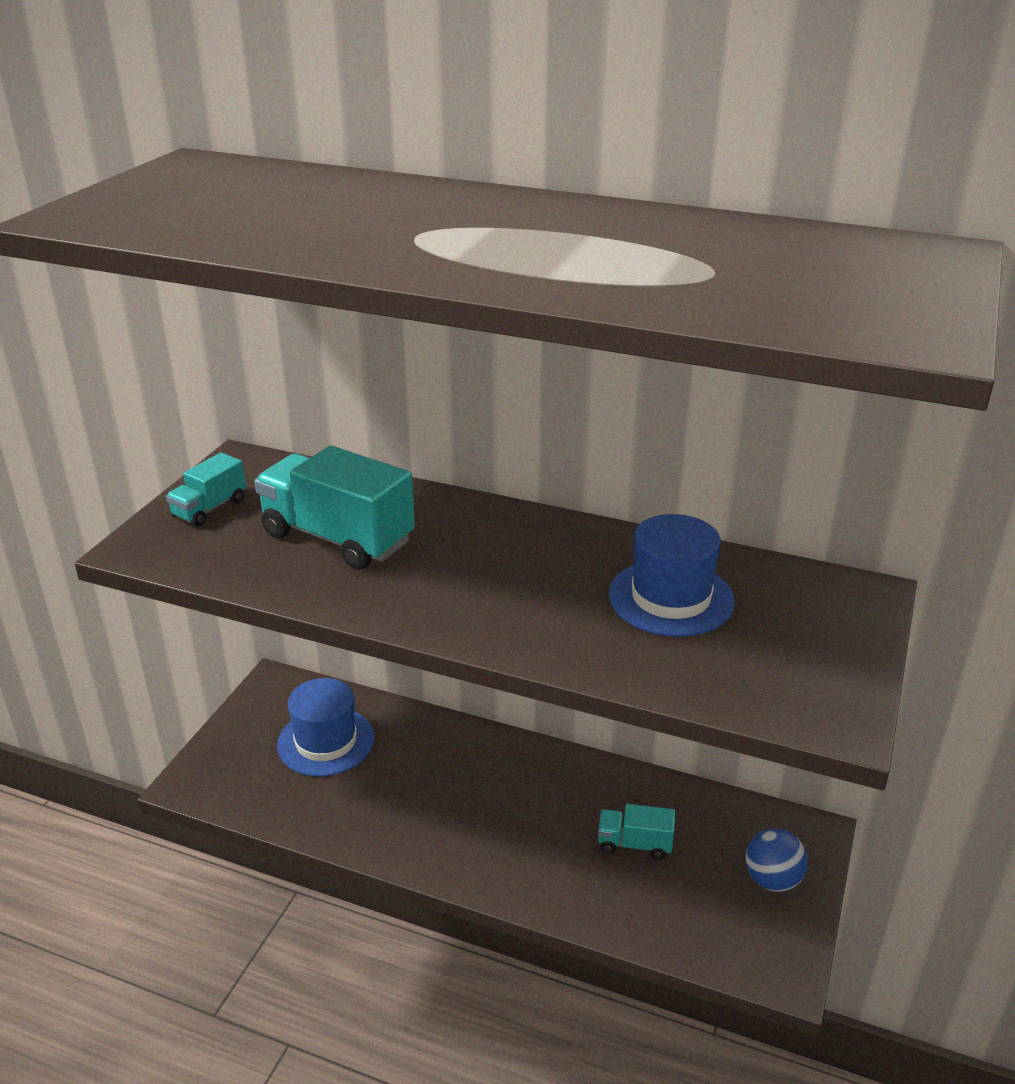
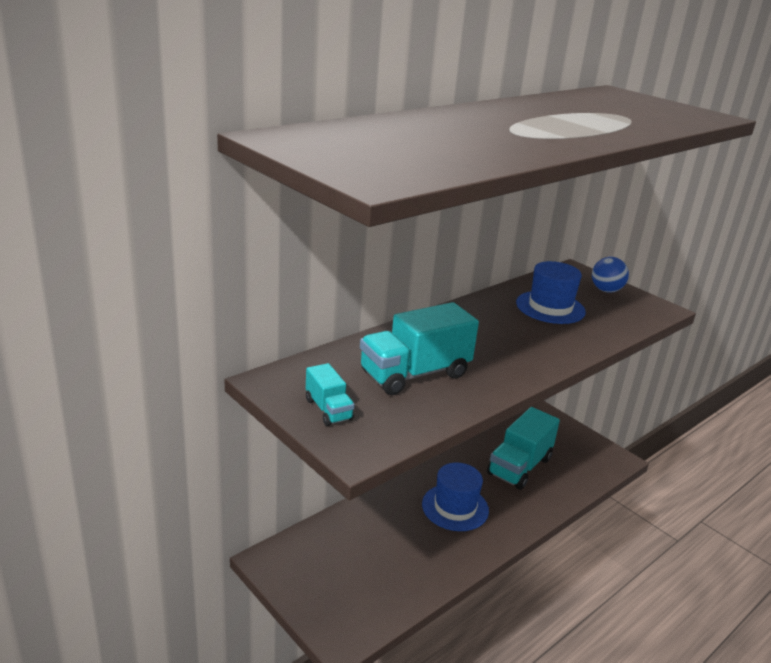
camera: 65 degrees left, 5 degrees down
blue hat [277,678,374,777] -> blue hat moved to [422,463,489,531]
turquoise truck [598,804,675,860] -> turquoise truck [487,407,560,490], size x1.91
blue ball [745,828,808,892] -> blue ball moved to [592,257,629,293]

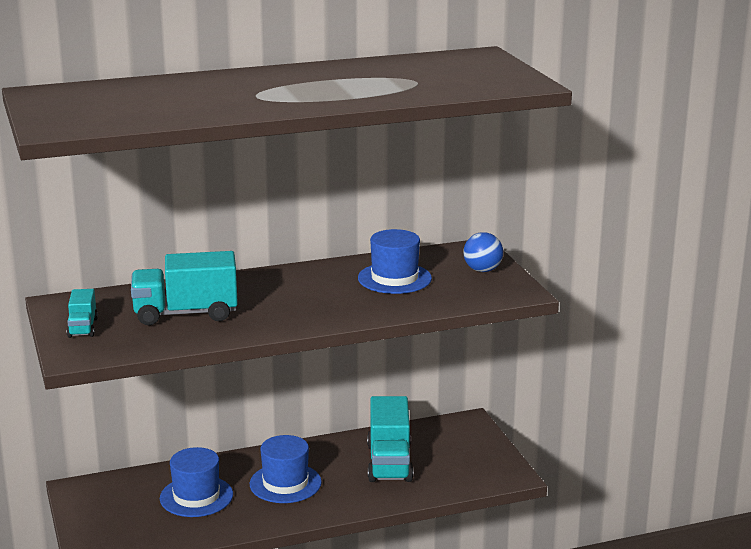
camera: 25 degrees right, 5 degrees down
turquoise truck [487,407,560,490] -> turquoise truck turned 60 degrees counterclockwise [367,396,414,482]
none -> blue hat [160,447,233,517]

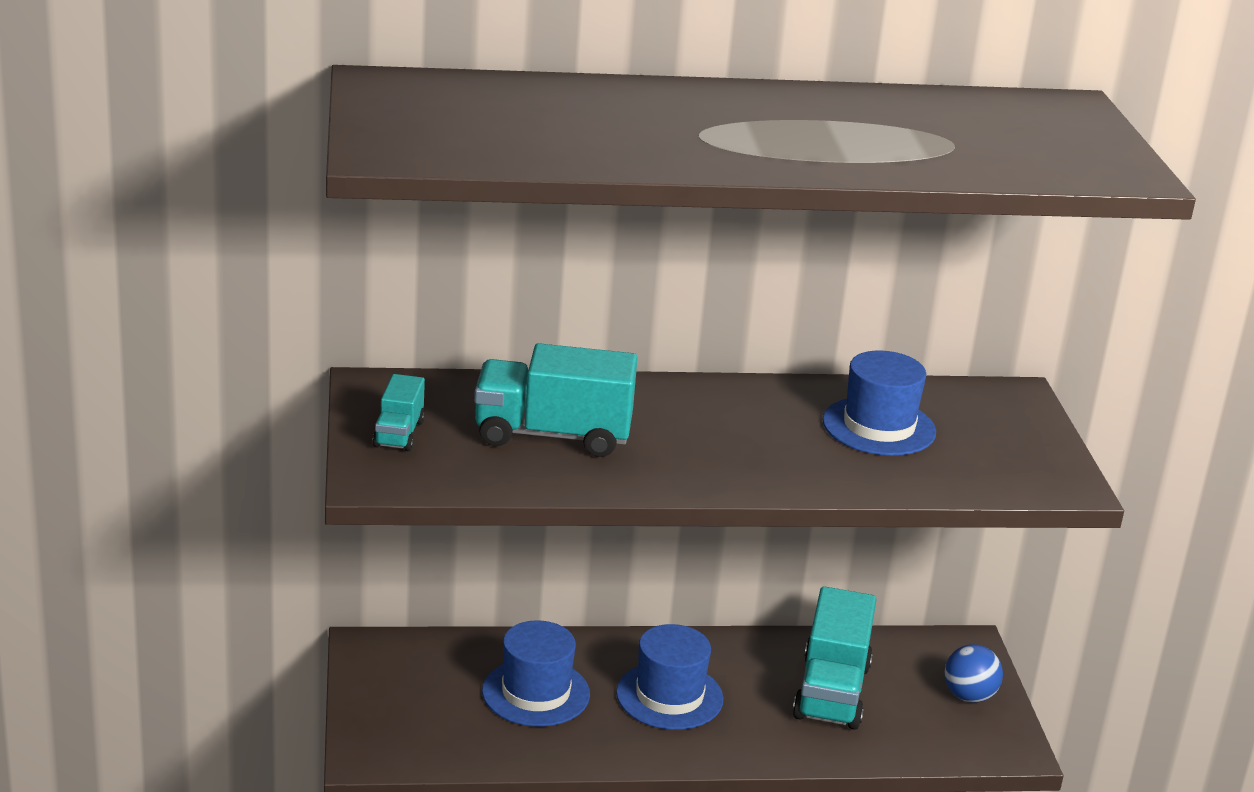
camera: 10 degrees right, 5 degrees up
blue ball [463,232,503,272] -> blue ball moved to [944,644,1003,703]

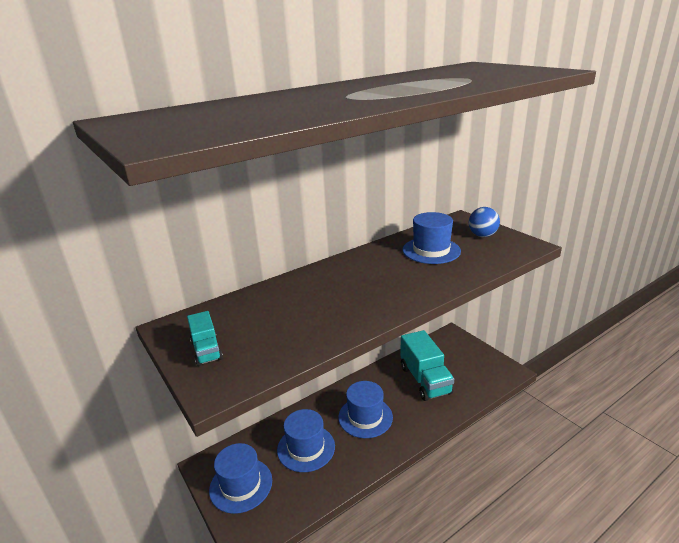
camera: 25 degrees left, 0 degrees up
turquoise truck [474,343,638,457] -> none
blue ball [944,644,1003,703] -> blue ball moved to [469,207,500,237]
none -> blue hat [209,443,272,514]

